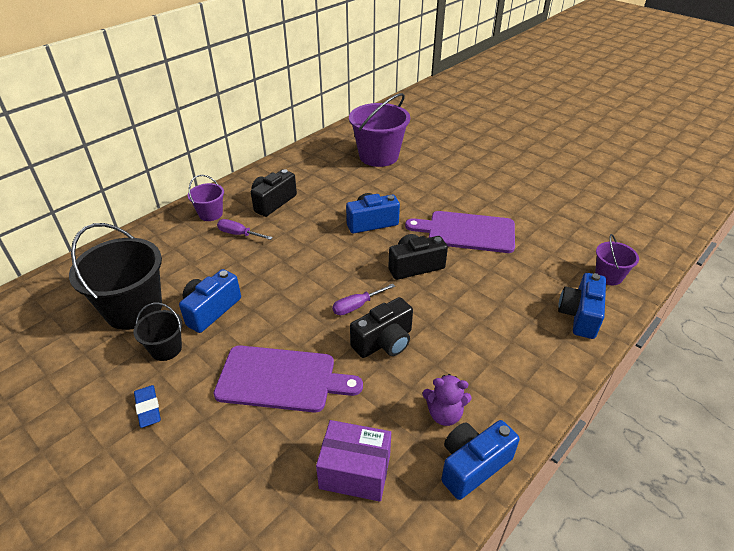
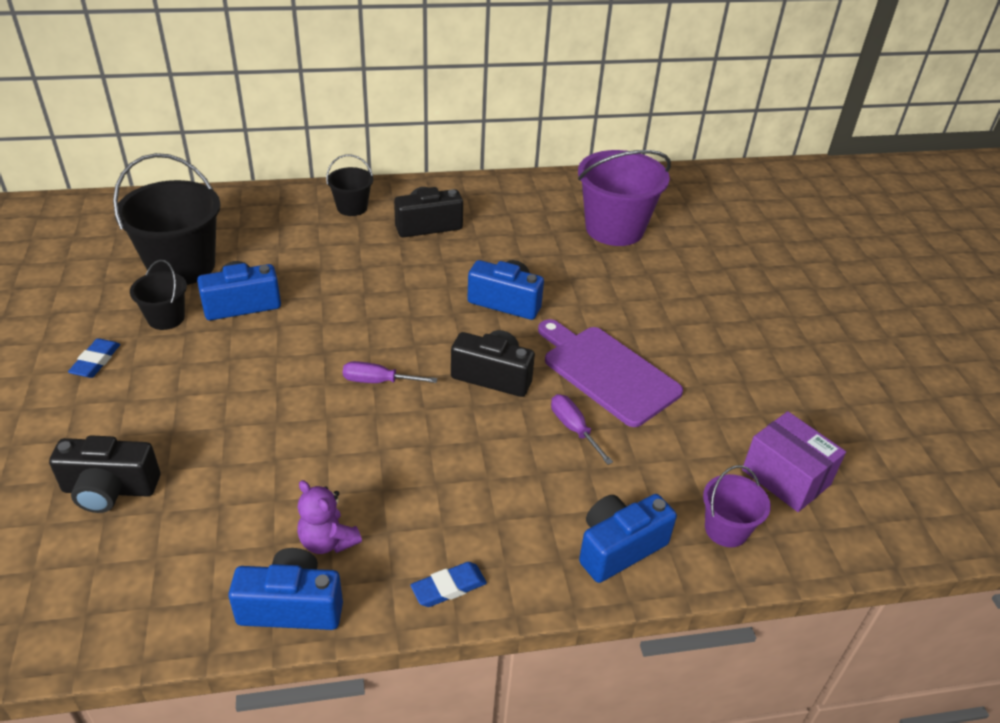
camera: 35 degrees right, 0 degrees up
purple bucket [188,175,224,221] -> black bucket [326,155,373,216]
purple cutting board [214,345,363,413] -> none
purple screwdriver [217,219,273,240] -> purple screwdriver moved to [551,394,613,465]
purple box [316,420,391,502] -> purple box moved to [742,411,846,512]
black camera [350,297,413,358] -> black camera moved to [49,435,160,513]
none -> blue eraser [411,562,487,607]

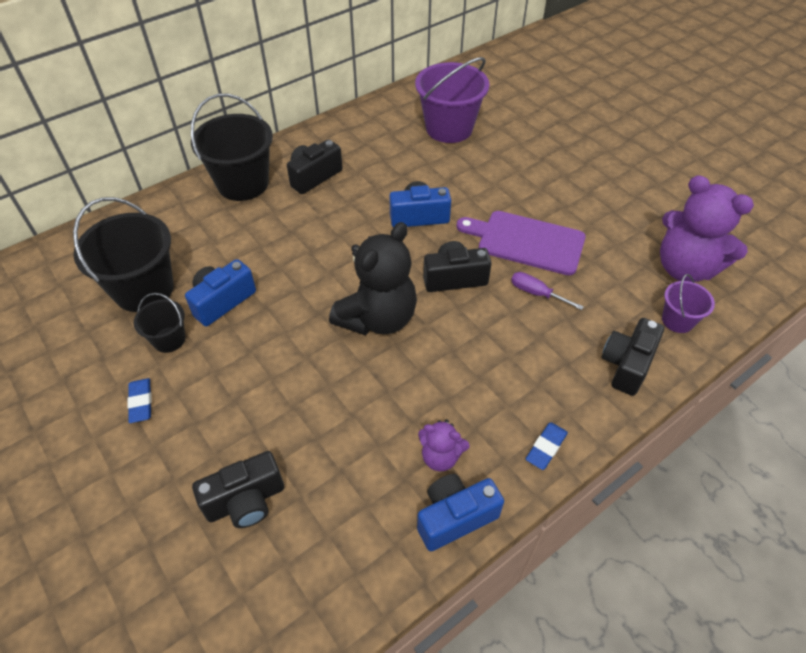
camera: 25 degrees left, 10 degrees up
black bucket [326,155,373,216] -> black bucket [191,94,273,201], size x1.94
purple screwdriver [343,361,437,383] -> black teddy bear [329,222,417,335]
blue camera [579,494,677,583] -> black camera [602,318,664,396]
purple box [742,411,846,512] -> purple teddy bear [660,175,754,282]

